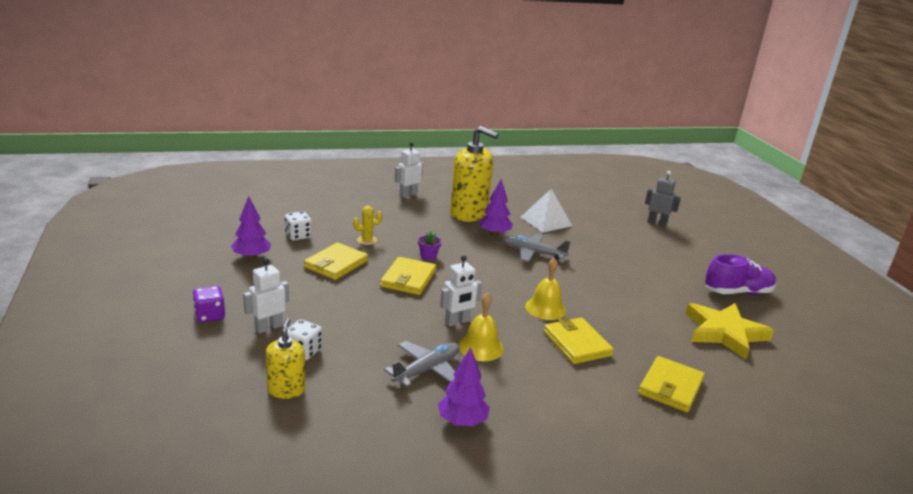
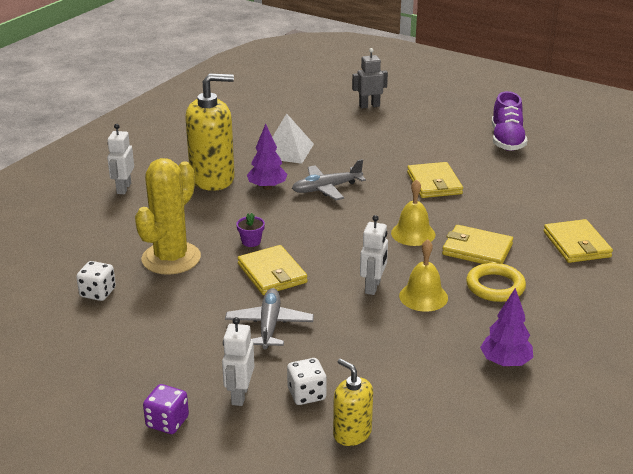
camera: 40 degrees left, 5 degrees up
purple tree [231,196,271,260] -> none
yellow wallet [304,242,368,280] -> yellow wallet moved to [407,162,463,198]
yellow cactus [353,206,382,245] -> yellow cactus [135,158,201,275], size x2.34
grey plane [384,341,460,387] -> grey plane moved to [225,288,314,349]
yellow star [685,303,774,360] -> none
purple shoe [705,254,776,294] -> purple shoe turned 150 degrees clockwise [492,91,527,151]
none -> yellow ring [466,263,526,302]

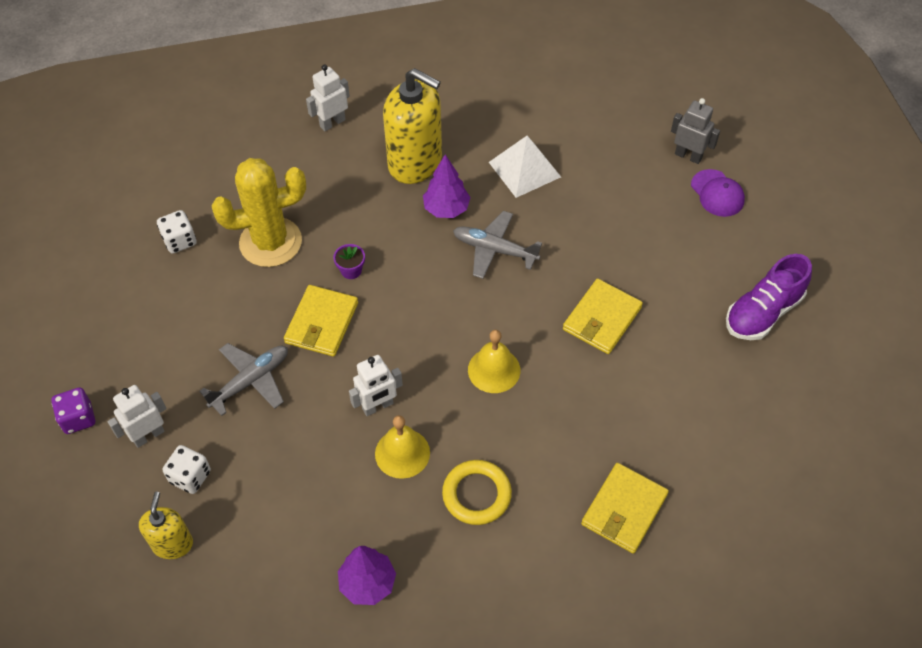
camera: 45 degrees right, 25 degrees up
yellow wallet [442,225,513,264] -> none
none -> purple cap [691,169,745,217]

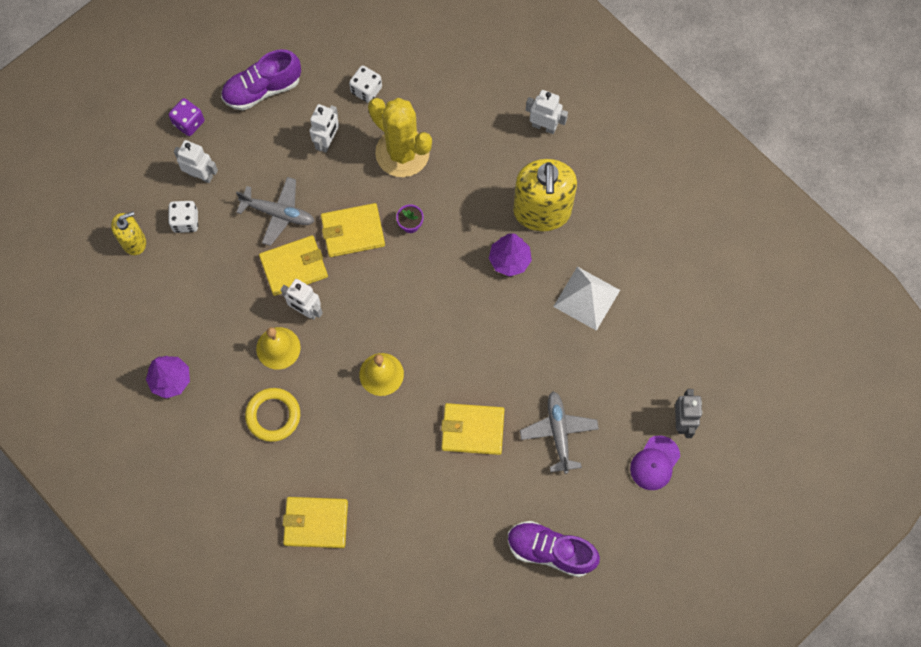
camera: 60 degrees right, 15 degrees up
grey plane [453,211,542,279] -> grey plane moved to [520,391,599,474]
none -> purple shoe [221,49,301,110]
none -> yellow wallet [259,235,328,296]
none -> white robot [309,104,339,153]

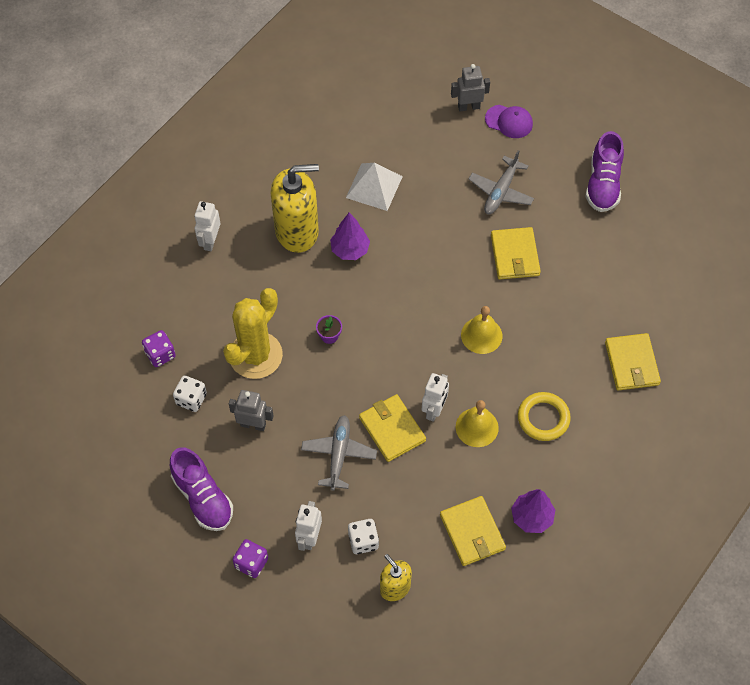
camera: 100 degrees left, 10 degrees down
white robot [309,104,339,153] -> grey robot [229,390,274,431]
yellow wallet [321,203,385,257] -> yellow wallet moved to [440,496,506,566]
grey plane [520,391,599,474] -> grey plane turned 45 degrees counterclockwise [469,150,534,214]
none -> purple dice [142,330,176,367]

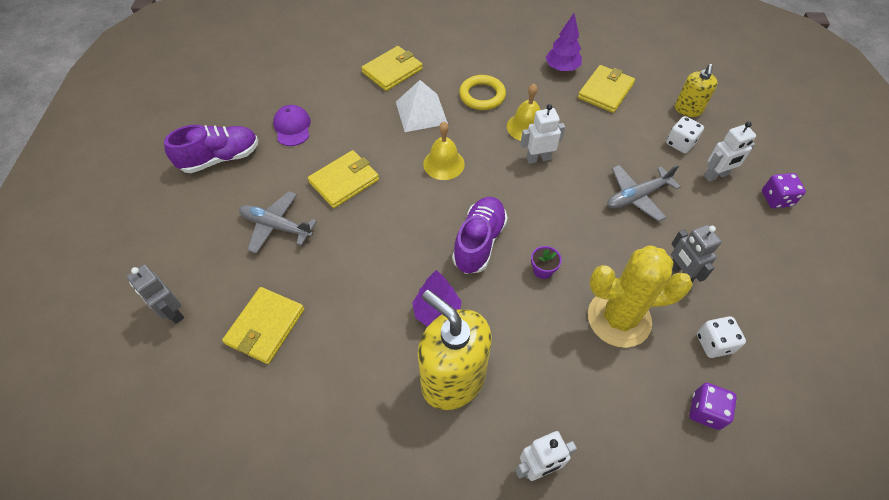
camera: 125 degrees left, 5 degrees down
purple shoe [170,447,233,531] -> purple shoe moved to [452,197,508,274]
white pyramid [346,163,403,211] -> white pyramid moved to [396,80,448,132]
yellow wallet [359,394,426,462] -> yellow wallet moved to [222,287,304,364]
grey plane [469,150,534,214] -> grey plane turned 150 degrees counterclockwise [239,191,317,254]
purple cap [485,105,533,138] -> purple cap moved to [273,105,311,146]

